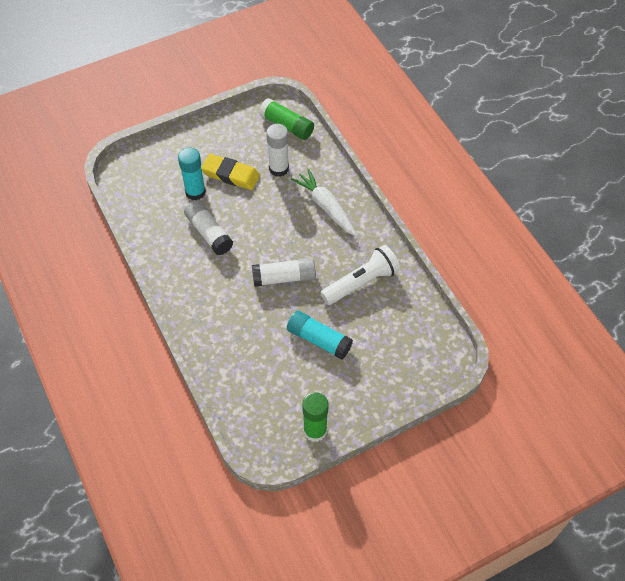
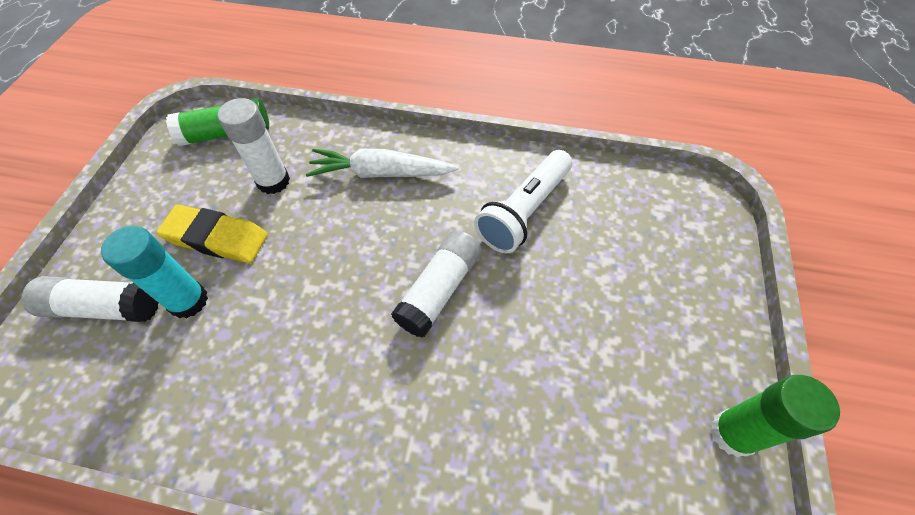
camera: 50 degrees left, 0 degrees up
white glue stick [184,200,233,255] -> white glue stick moved to [22,276,158,322]
yellow eraser [201,154,260,190] -> yellow eraser turned 45 degrees clockwise [156,205,268,263]
turquoise glue stick [287,310,353,360] -> none
white flashlight [320,245,400,305] -> white flashlight turned 150 degrees counterclockwise [474,150,572,253]

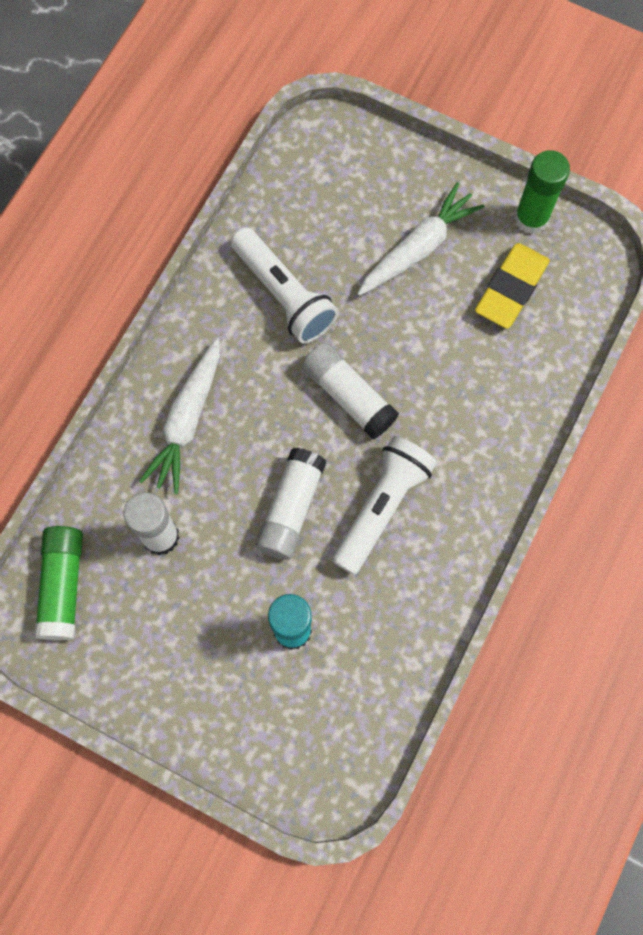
camera: 75 degrees left, 15 degrees up
white glue stick [22,276,158,322] -> white glue stick moved to [255,448,326,560]
yellow eraser [156,205,268,263] -> yellow eraser moved to [475,243,550,329]
none -> white flashlight [332,436,437,575]
none -> white carrot [357,182,484,296]

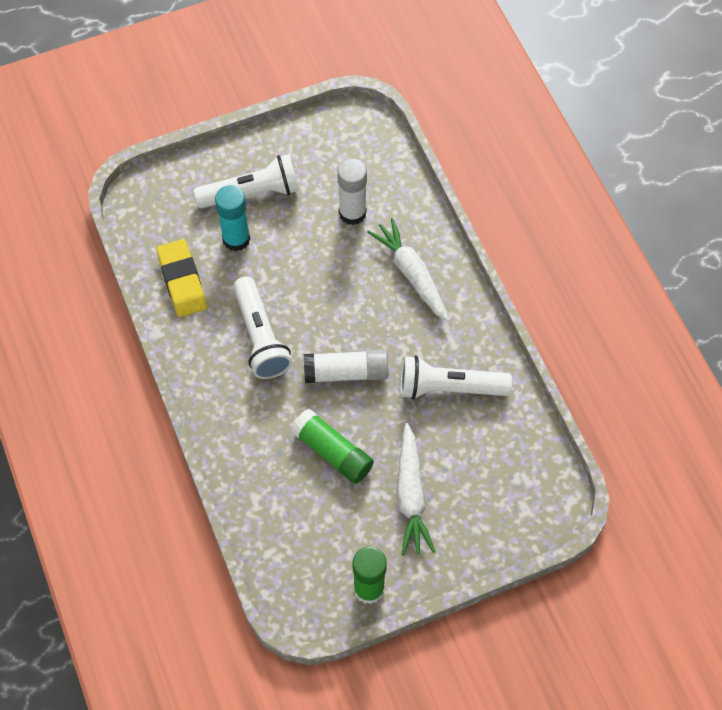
camera: 130 degrees right, 10 degrees down
green glue stick [34,526,83,640] -> green glue stick moved to [291,409,374,484]
white glue stick [255,448,326,560] -> none
yellow eraser [475,243,550,329] -> yellow eraser moved to [157,239,207,317]
none -> white flashlight [194,154,299,208]

